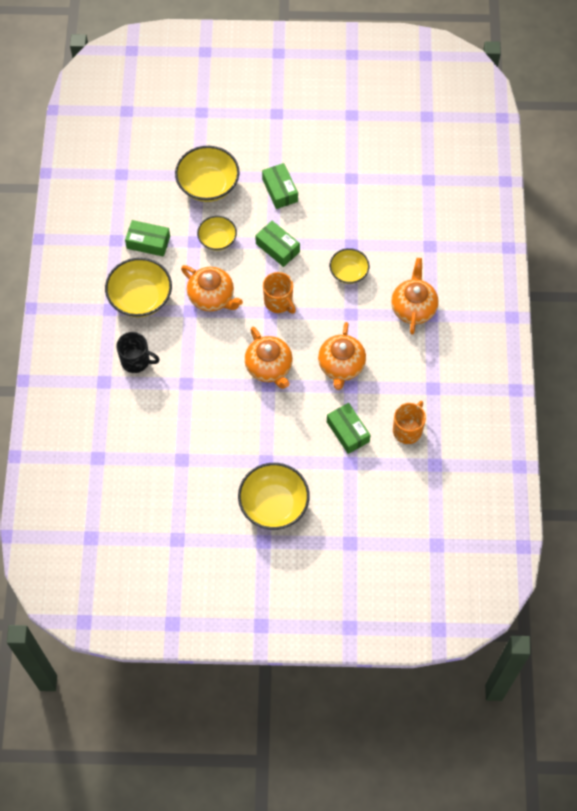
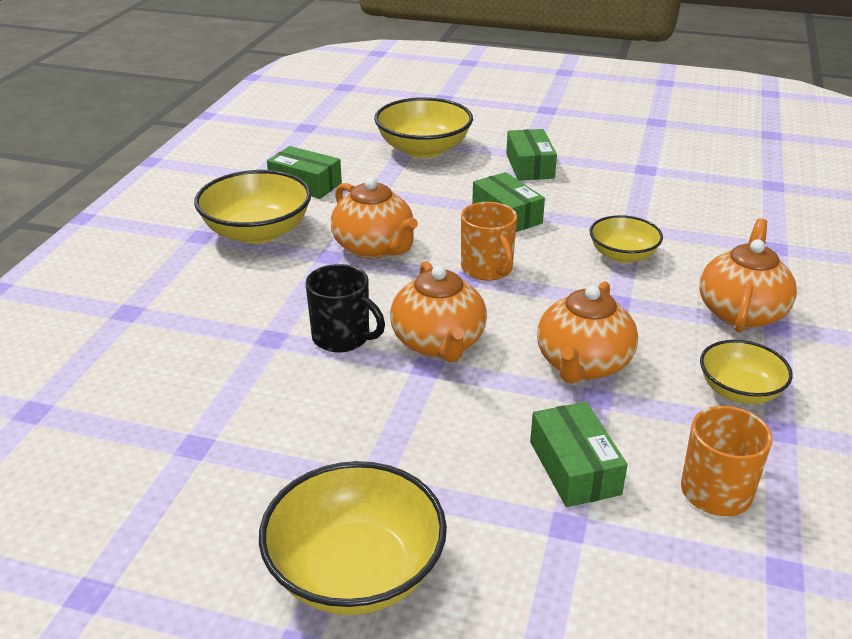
camera: 15 degrees right, 30 degrees down
black mug [116,332,160,373] -> black mug moved to [305,264,385,352]
yellow bowl [197,216,237,251] -> yellow bowl moved to [700,340,793,404]

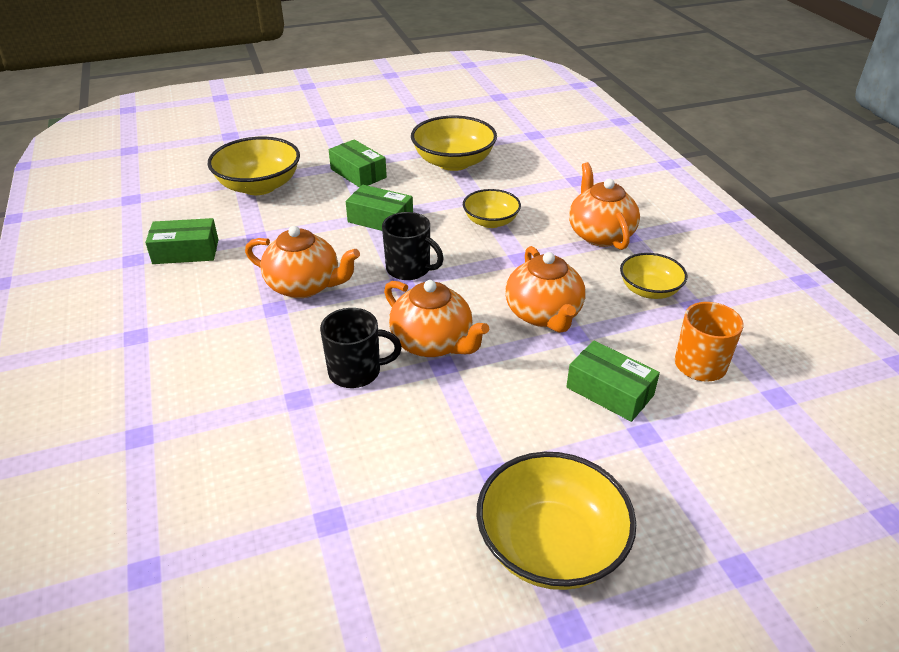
camera: 35 degrees left, 5 degrees up
yellow bowl [194,170,312,244] -> yellow bowl moved to [411,116,497,171]
orange mug [461,202,517,281] -> black mug [382,212,444,280]

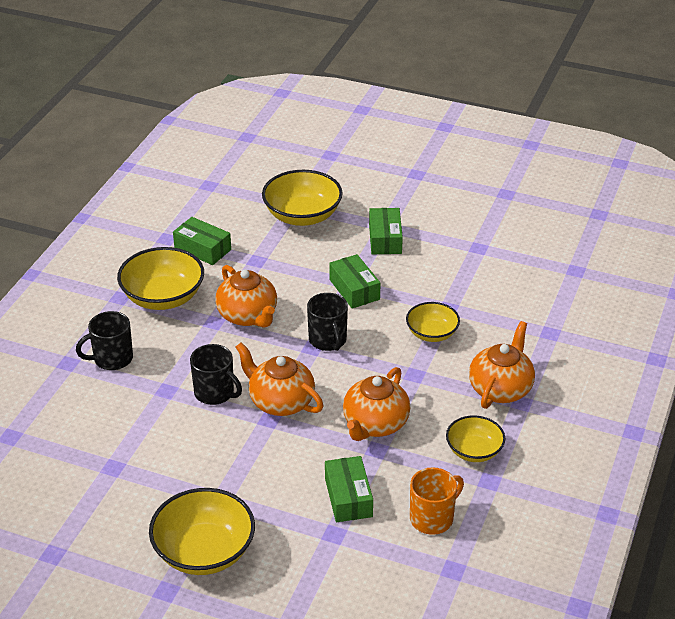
camera: 40 degrees right, 0 degrees up
orange teapot [384,280,489,357] -> orange teapot turned 135 degrees clockwise [236,343,323,416]
yellow bowl [411,116,497,171] -> yellow bowl moved to [117,247,204,310]
none -> black mug [76,311,133,370]

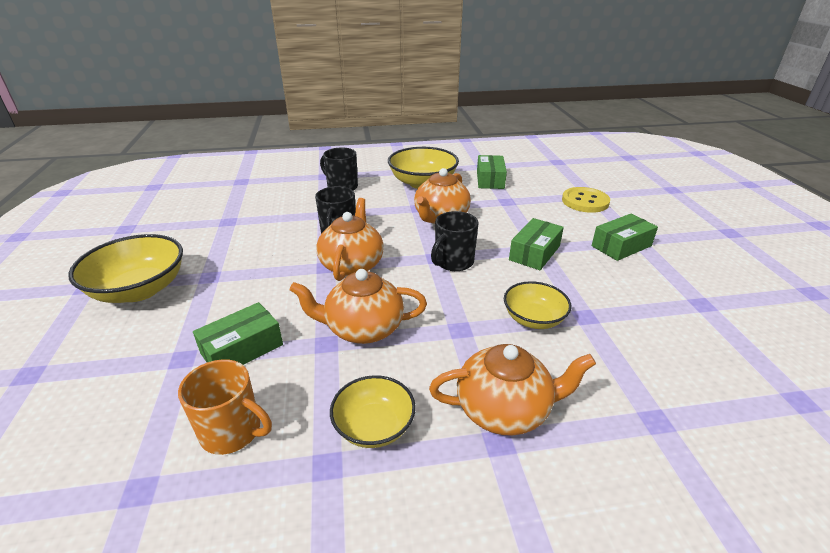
camera: 60 degrees right, 5 degrees down
yellow bowl [262,170,343,226] -> yellow button [562,187,610,213]

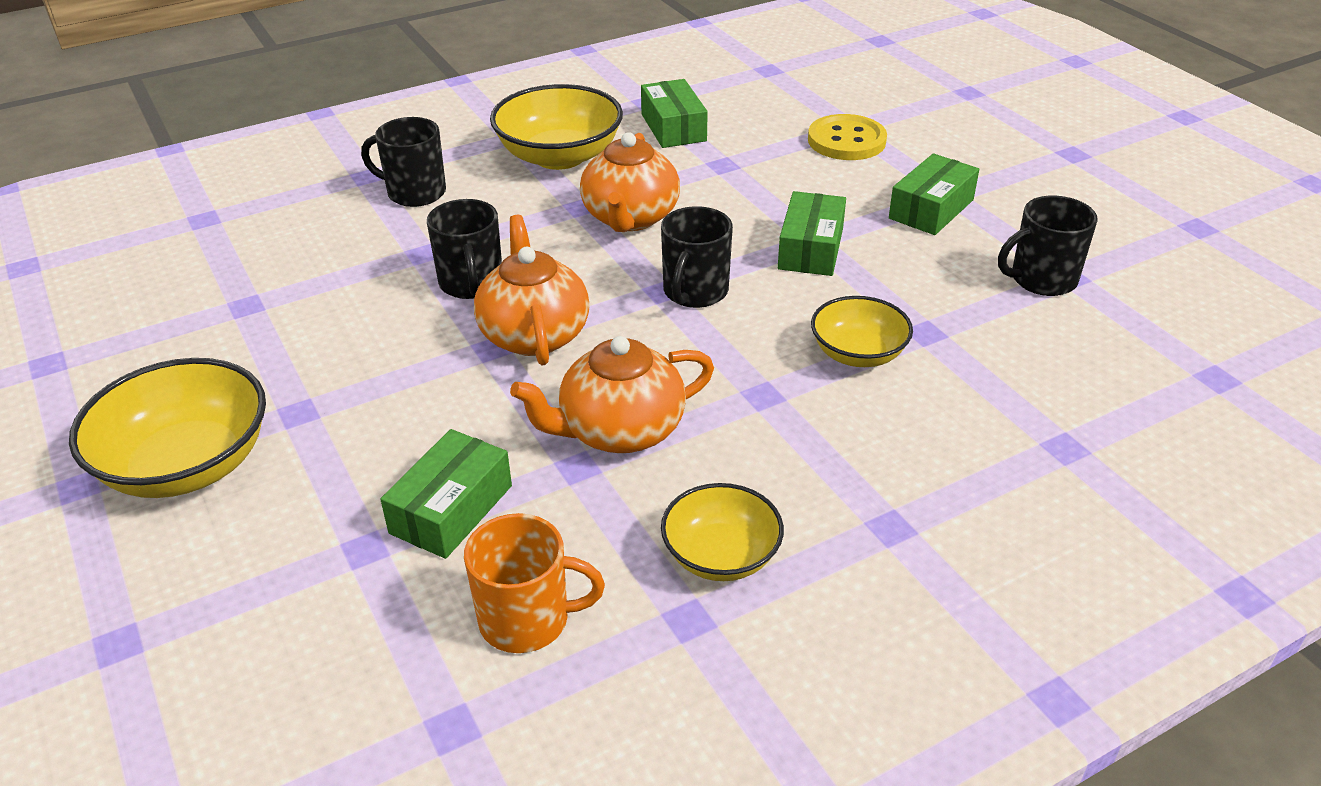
camera: 20 degrees left, 5 degrees up
orange teapot [429,344,596,436] -> none
none -> black mug [998,196,1098,296]

